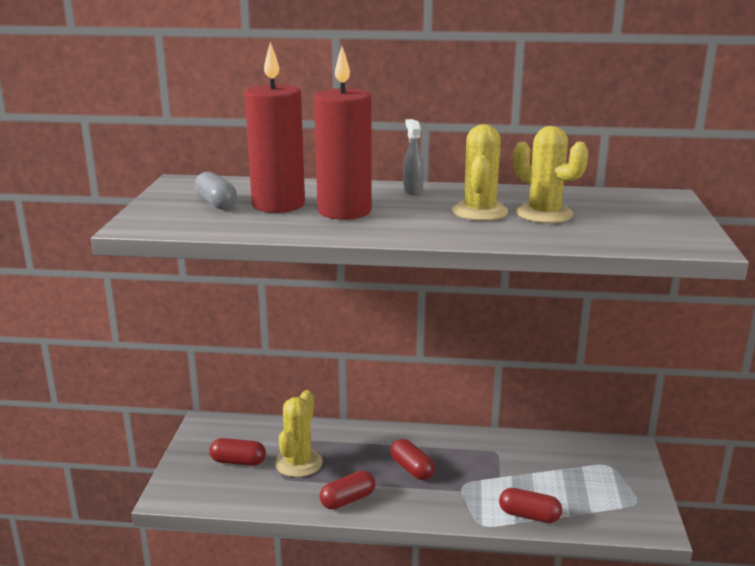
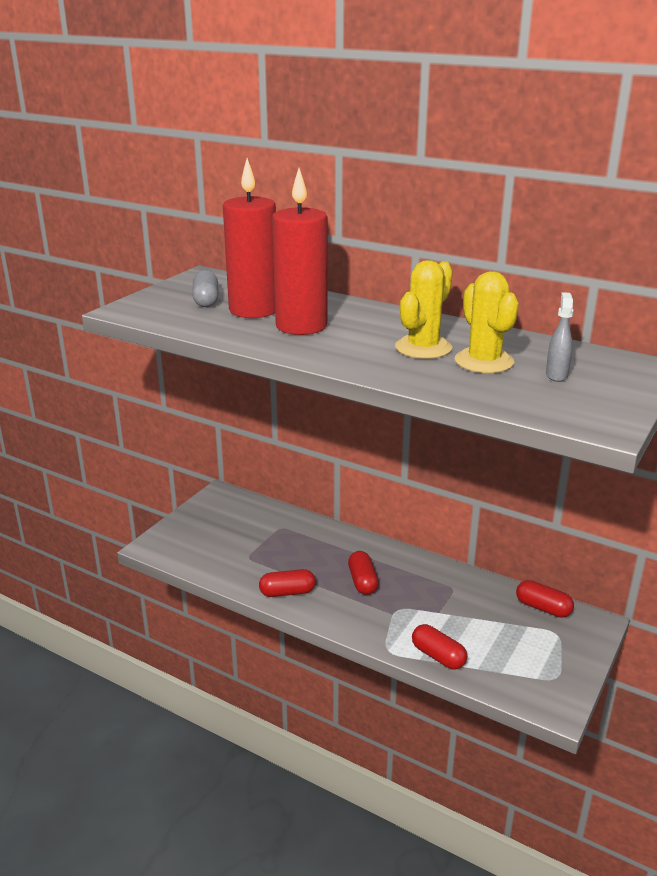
camera: 25 degrees right, 5 degrees up
red capsule [209,438,266,466] -> red capsule moved to [516,580,574,618]
yellow cactus [275,390,323,477] -> none
grey spray bottle [403,119,424,195] -> grey spray bottle moved to [546,292,574,382]

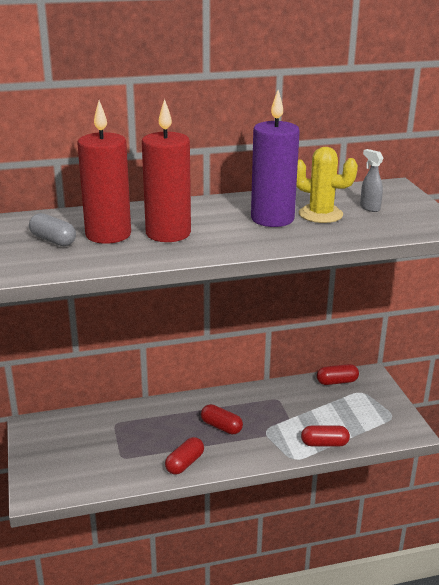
camera: 45 degrees left, 0 degrees up
yellow cactus [395,260,453,359] -> purple candle [251,90,300,227]

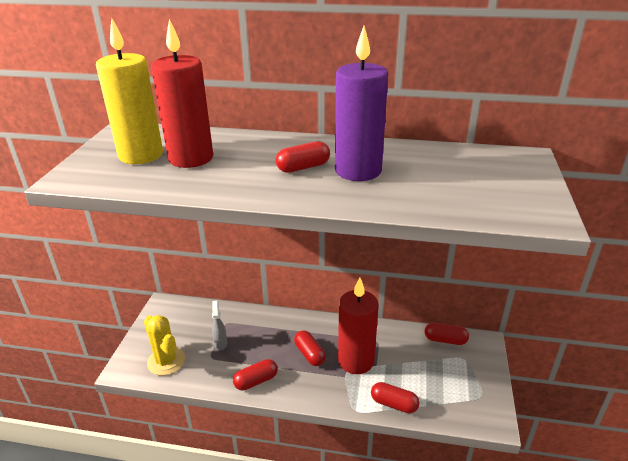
camera: 25 degrees right, 5 degrees up
grey capsule [29,213,76,246] -> yellow candle [96,18,163,164]
red candle [142,98,191,242] -> red candle moved to [338,277,379,374]
yellow cactus [296,147,358,223] -> yellow cactus moved to [144,315,185,376]
grey spray bottle [360,149,384,212] -> grey spray bottle moved to [212,301,227,351]
none -> red capsule [276,141,330,173]

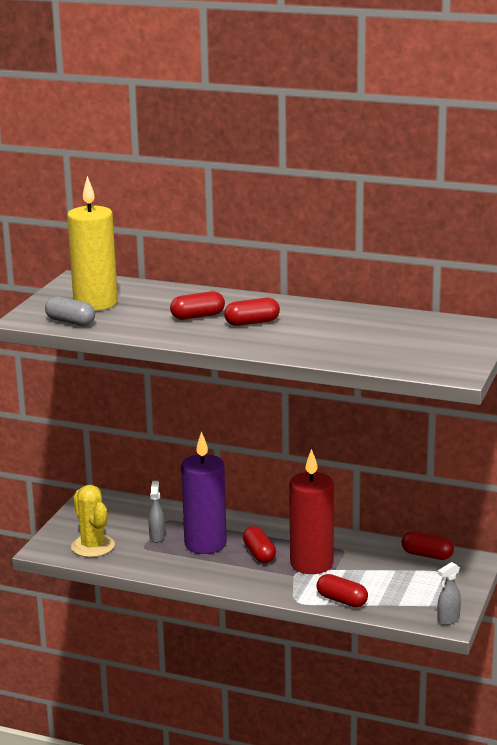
camera: 10 degrees right, 10 degrees down
red candle [151,19,213,168] -> none
red capsule [233,359,278,390] -> red capsule moved to [170,291,225,320]
purple candle [335,26,388,181] -> purple candle moved to [181,431,227,554]
none -> grey capsule [45,296,95,326]
none -> grey spray bottle [437,562,461,625]

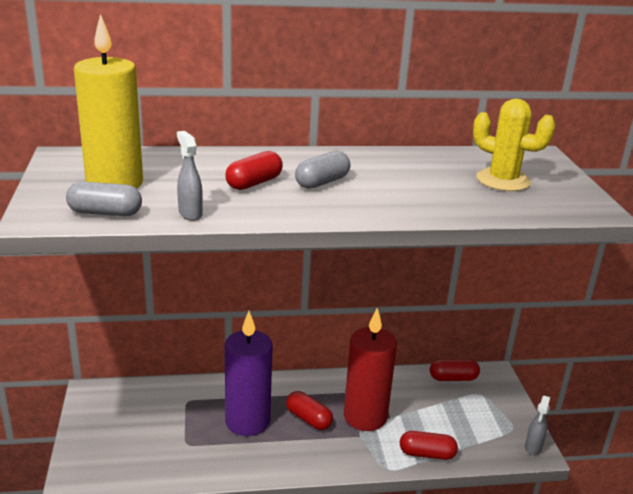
camera: 30 degrees left, 5 degrees up
yellow cactus [71,485,115,557] -> yellow cactus moved to [473,99,556,191]
grey spray bottle [148,481,165,543] -> grey spray bottle moved to [177,131,203,221]
red capsule [224,298,280,326] -> grey capsule [295,151,350,189]

